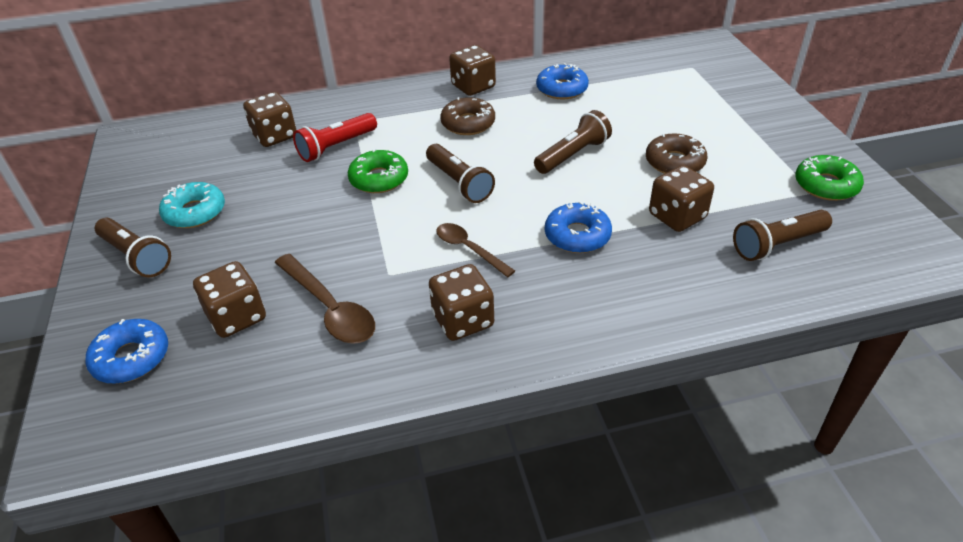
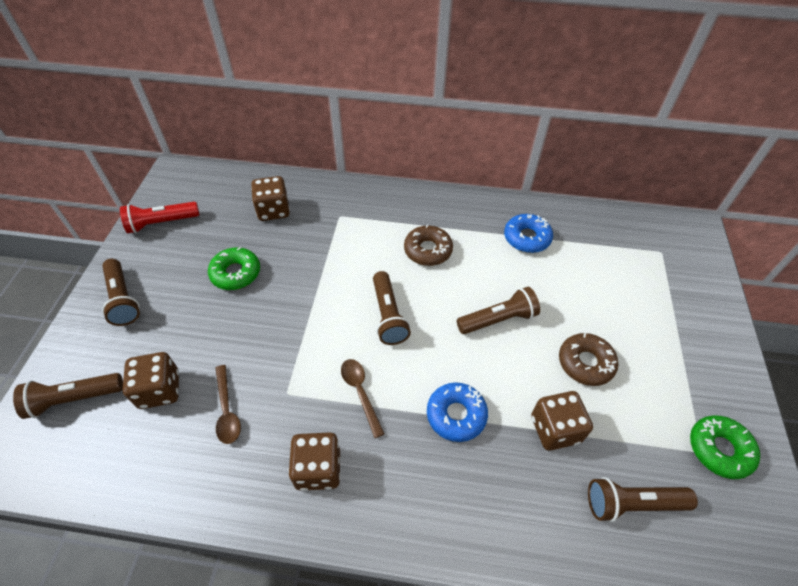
camera: 20 degrees right, 10 degrees up
blue donut [86,319,168,384] -> brown flashlight [13,373,123,419]
turquoise donut [159,182,225,228] -> none
brown spoon [275,254,375,344] -> brown spoon [215,365,241,444], size x0.65
red flashlight [293,113,377,162] -> red flashlight moved to [120,202,200,233]
green donut [348,149,408,193] -> green donut moved to [208,247,260,290]
brown dice [449,45,496,96] -> none

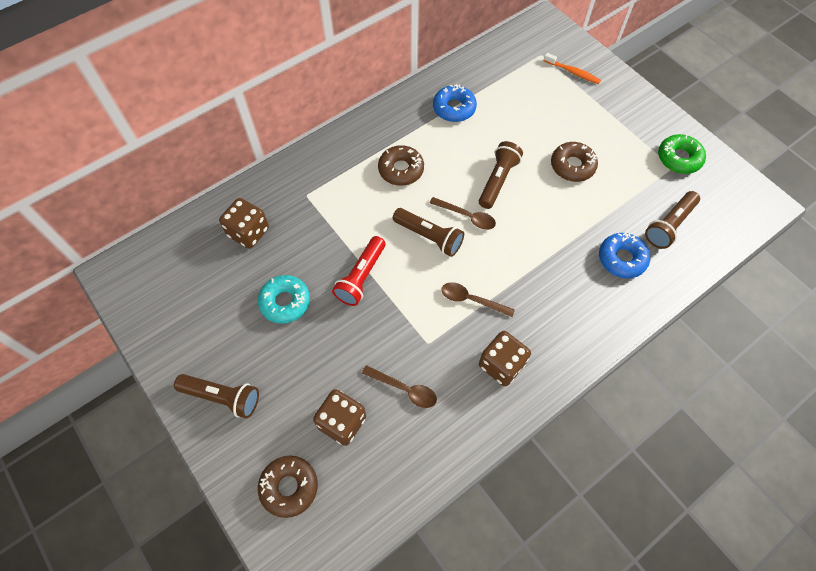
camera: 45 degrees left, 10 degrees up
brown flashlight [13,373,123,419] -> brown donut [258,455,318,518]
red flashlight [120,202,200,233] -> red flashlight moved to [332,236,386,306]
green donut [208,247,260,290] -> turquoise donut [258,275,310,324]
blue donut [427,382,488,442] -> blue donut moved to [599,232,650,278]
brown dice [531,391,593,451] -> none
none -> brown spoon [430,197,496,230]
none -> orange toothbrush [544,53,601,84]

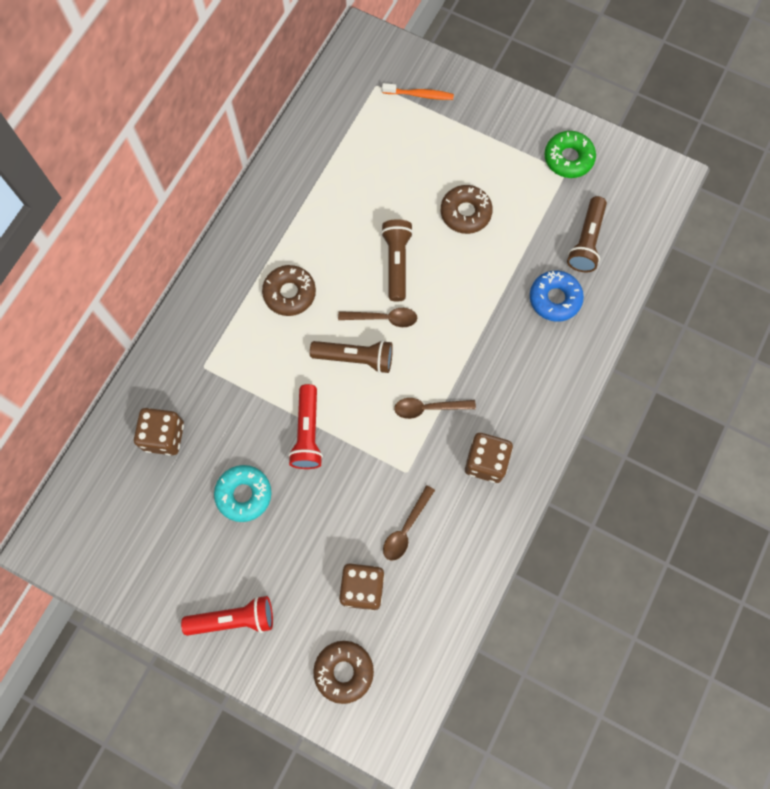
camera: 25 degrees left, 10 degrees up
brown flashlight [174,374,259,418] -> red flashlight [181,596,273,636]
brown spoon [362,365,437,408] -> brown spoon turned 120 degrees clockwise [383,485,435,561]
blue donut [433,84,477,122] -> none

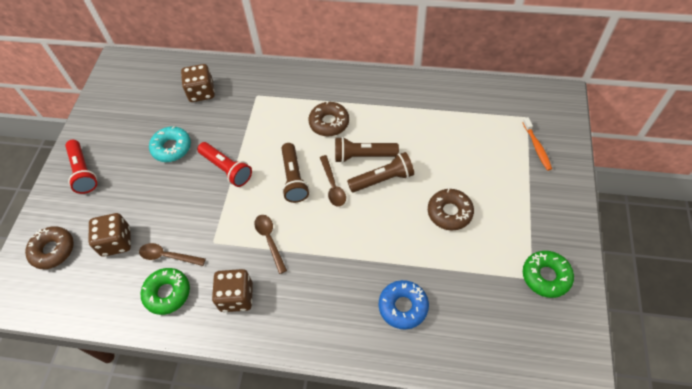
camera: 75 degrees right, 15 degrees down
red flashlight [288,384,323,469] -> red flashlight turned 120 degrees counterclockwise [197,142,252,187]
brown flashlight [567,196,607,272] -> brown flashlight moved to [335,137,399,163]
none -> green donut [141,268,190,315]

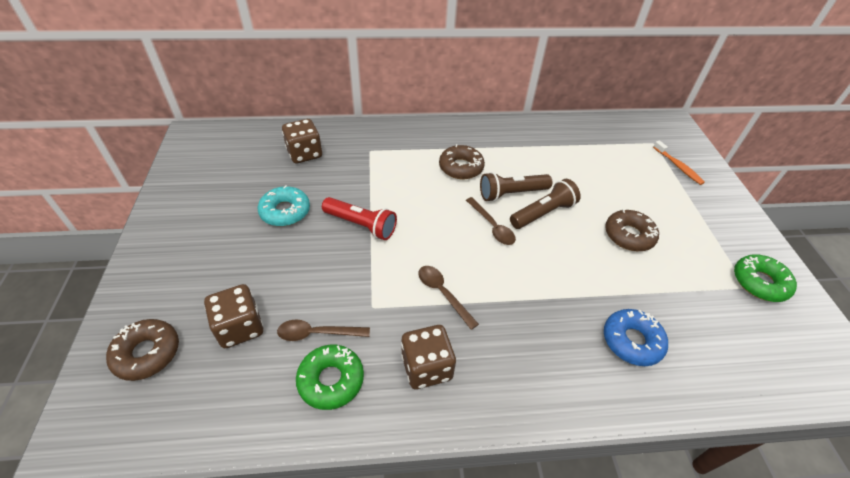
camera: 20 degrees left, 10 degrees down
red flashlight [65,140,97,194] -> none
brown flashlight [281,143,309,203] -> none

